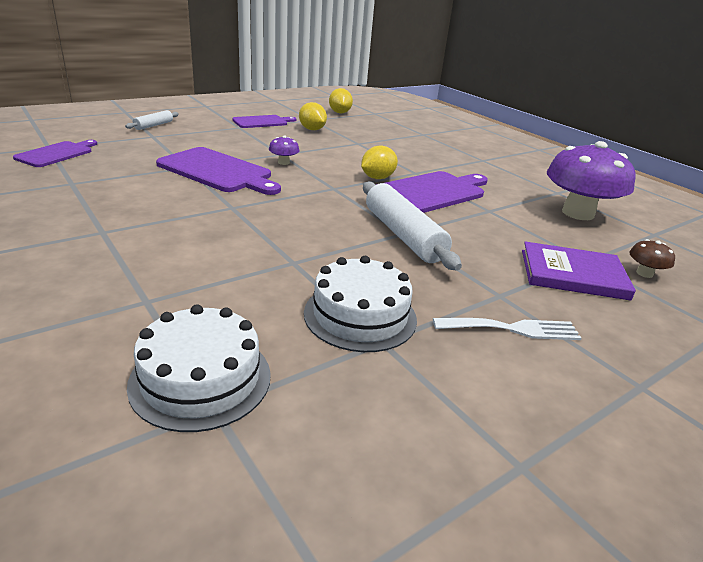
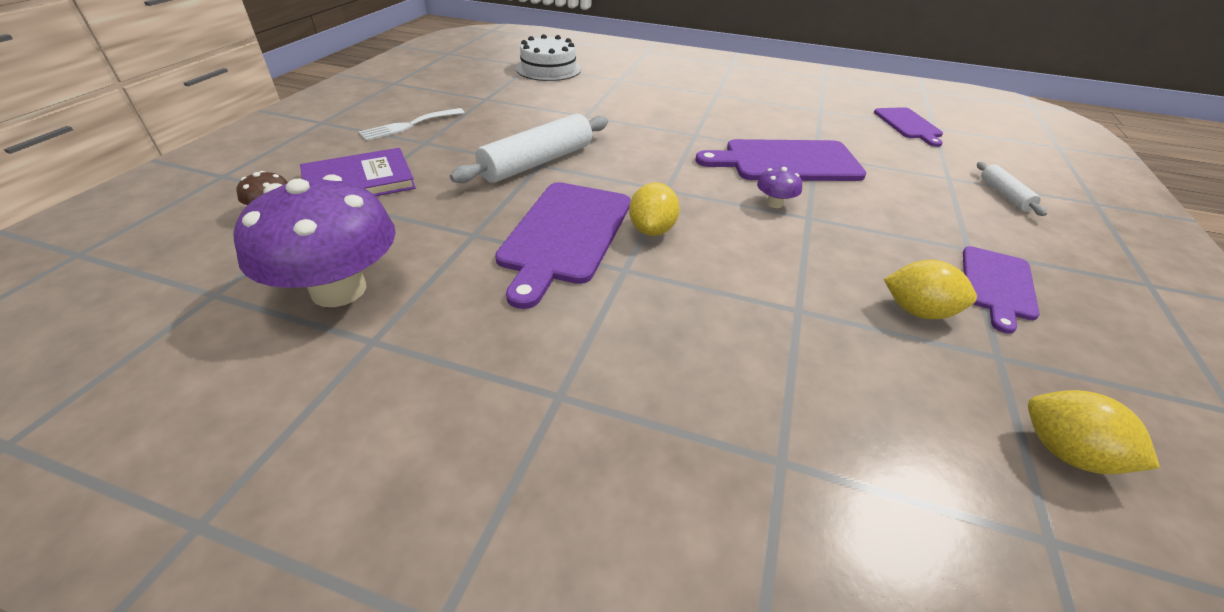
camera: 145 degrees right, 10 degrees up
white cake [304,256,417,352] -> none
white rolling pin [363,182,462,271] -> white rolling pin turned 75 degrees counterclockwise [450,114,608,183]

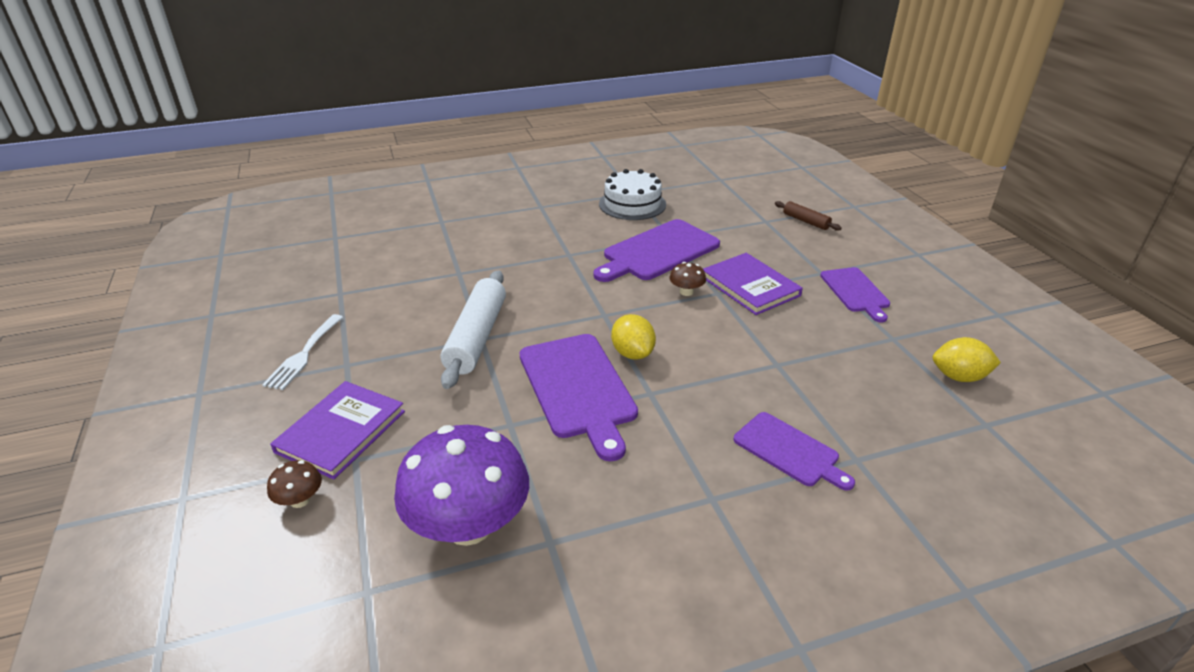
camera: 35 degrees left, 5 degrees down
white cake [516,34,581,81] -> white cake moved to [599,169,666,220]
purple mushroom [757,167,802,208] -> brown mushroom [669,262,706,296]
purple cutting board [874,107,943,147] -> purple cutting board moved to [734,412,855,491]
yellow lemon [884,260,977,319] -> none
white rolling pin [977,162,1047,216] -> brown rolling pin [775,201,842,231]
none -> purple book [703,253,803,315]

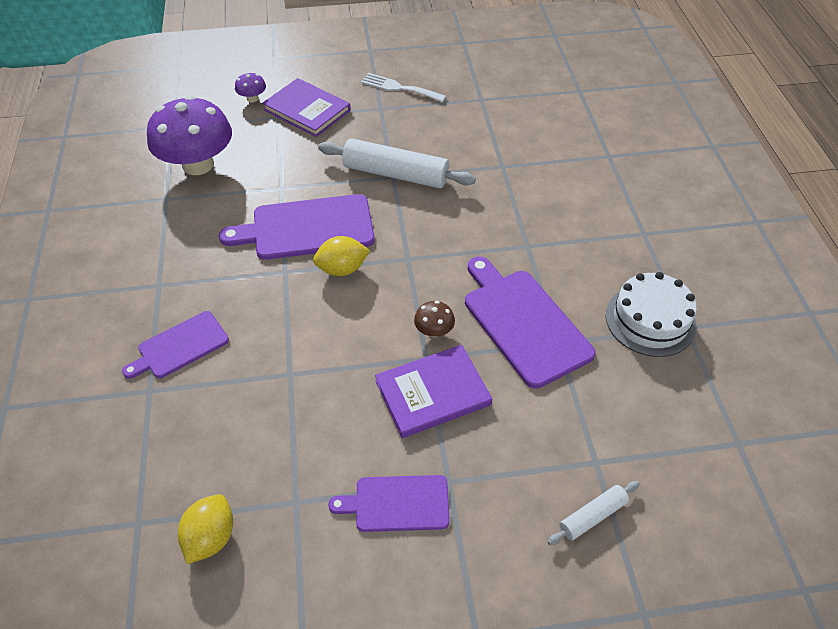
camera: 100 degrees right, 15 degrees up
brown mushroom [267,460,322,508] -> purple mushroom [235,72,266,102]
brown rolling pin [775,201,842,231] -> white rolling pin [547,481,640,545]

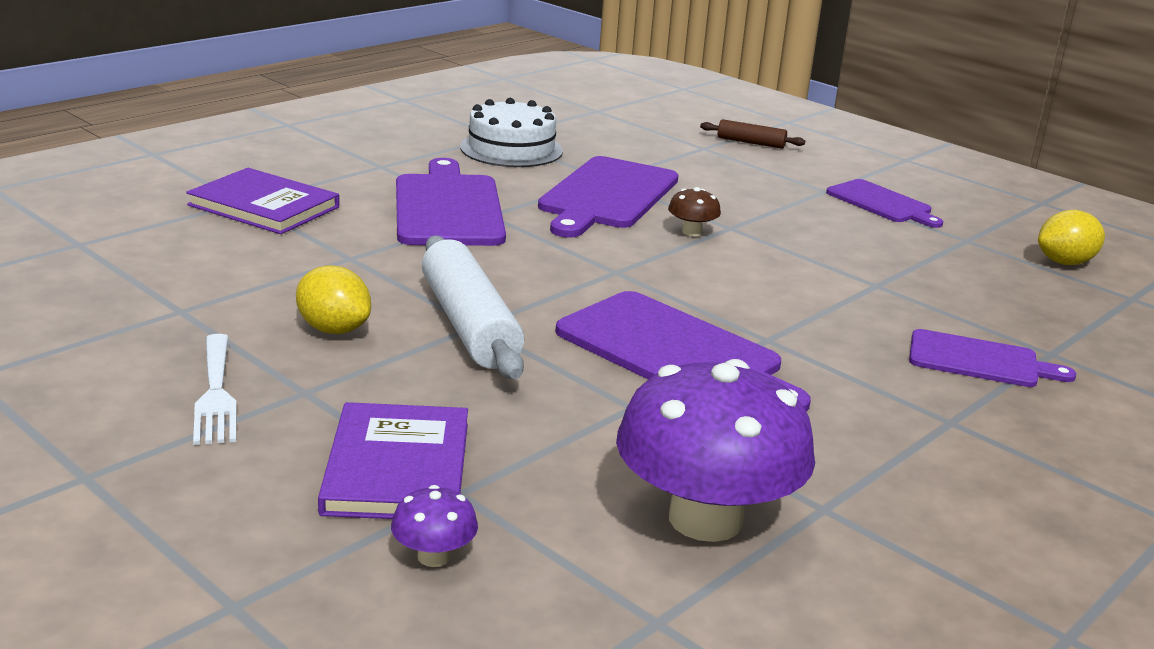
camera: 130 degrees left, 25 degrees down
yellow lemon [313,236,370,276] -> yellow lemon moved to [296,265,371,334]
purple book [375,345,492,438] -> purple book moved to [186,168,339,234]
white rolling pin [547,481,640,545] -> brown rolling pin [700,119,805,149]
none -> purple cutting board [396,158,506,246]

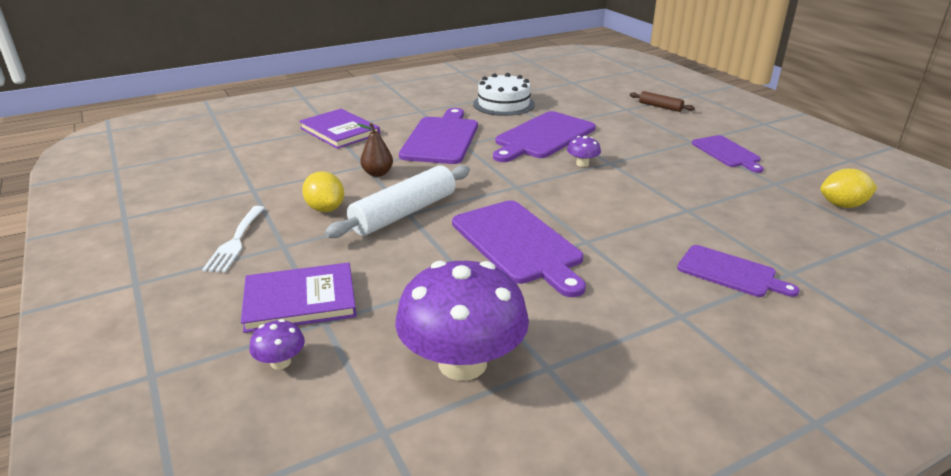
camera: 20 degrees right, 5 degrees up
purple book [318,402,468,519] -> purple book turned 60 degrees clockwise [241,262,357,333]
white rolling pin [422,235,524,379] -> white rolling pin turned 45 degrees clockwise [325,165,470,238]
brown mushroom [668,187,721,236] -> purple mushroom [567,136,601,167]
none -> brown pear [357,123,393,177]

